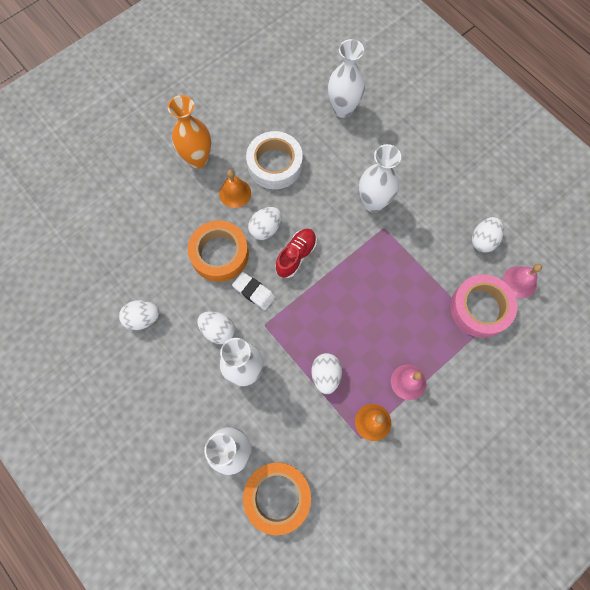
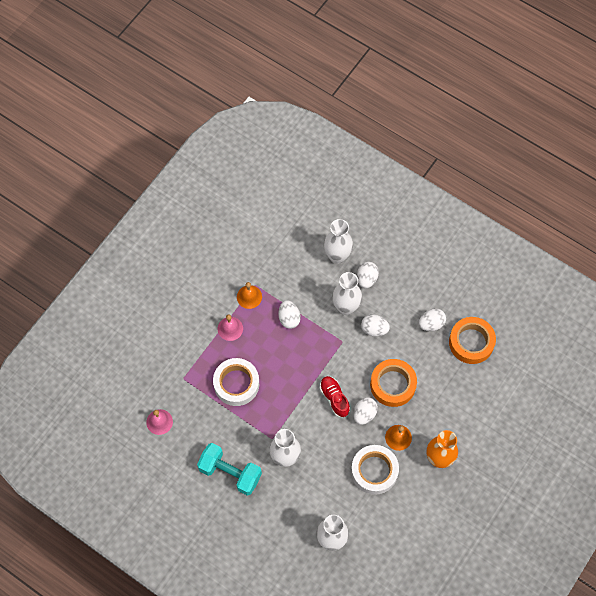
camera: 165 degrees right, 5 degrees down
white eraser [232,272,276,310] -> none
orange tape [243,463,311,535] -> orange tape moved to [449,317,496,364]
red shoe [275,229,317,278] -> red shoe turned 135 degrees clockwise [320,376,350,417]
pink tape [450,274,517,338] -> none
white egg [472,217,504,253] -> white egg moved to [357,262,379,288]
none -> turquoise dumbbell [197,443,262,496]
none -> white tape [213,358,259,406]

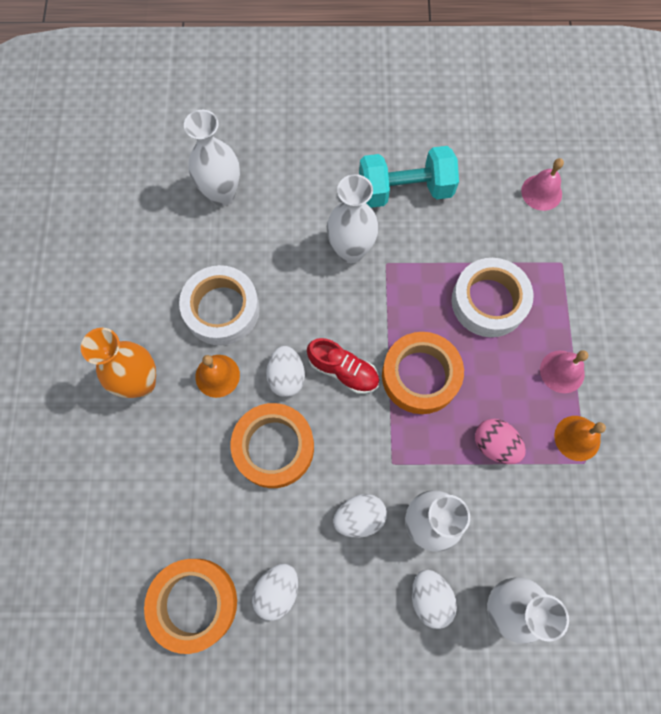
camera: 145 degrees right, 5 degrees up
white egg [278,300,301,329] -> pink egg [475,419,526,464]
none -> orange tape [382,332,464,414]

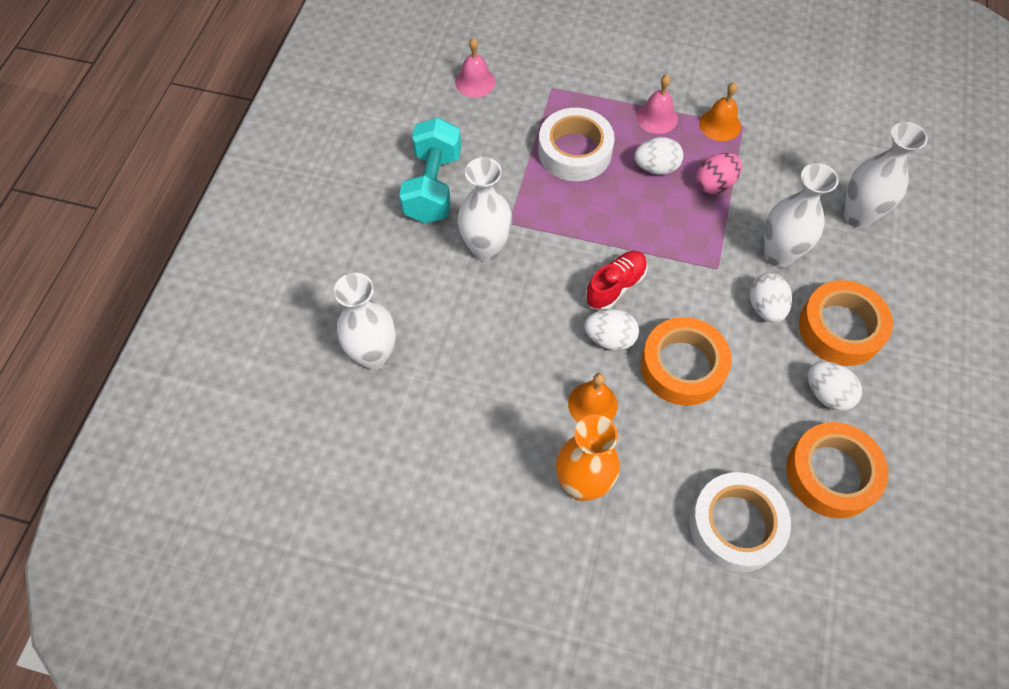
camera: 75 degrees left, 10 degrees down
white tape [179,265,260,345] -> white tape moved to [690,472,791,572]
orange tape [382,332,464,414] -> orange tape moved to [799,280,893,366]
white egg [412,569,457,629] -> white egg moved to [634,137,683,175]

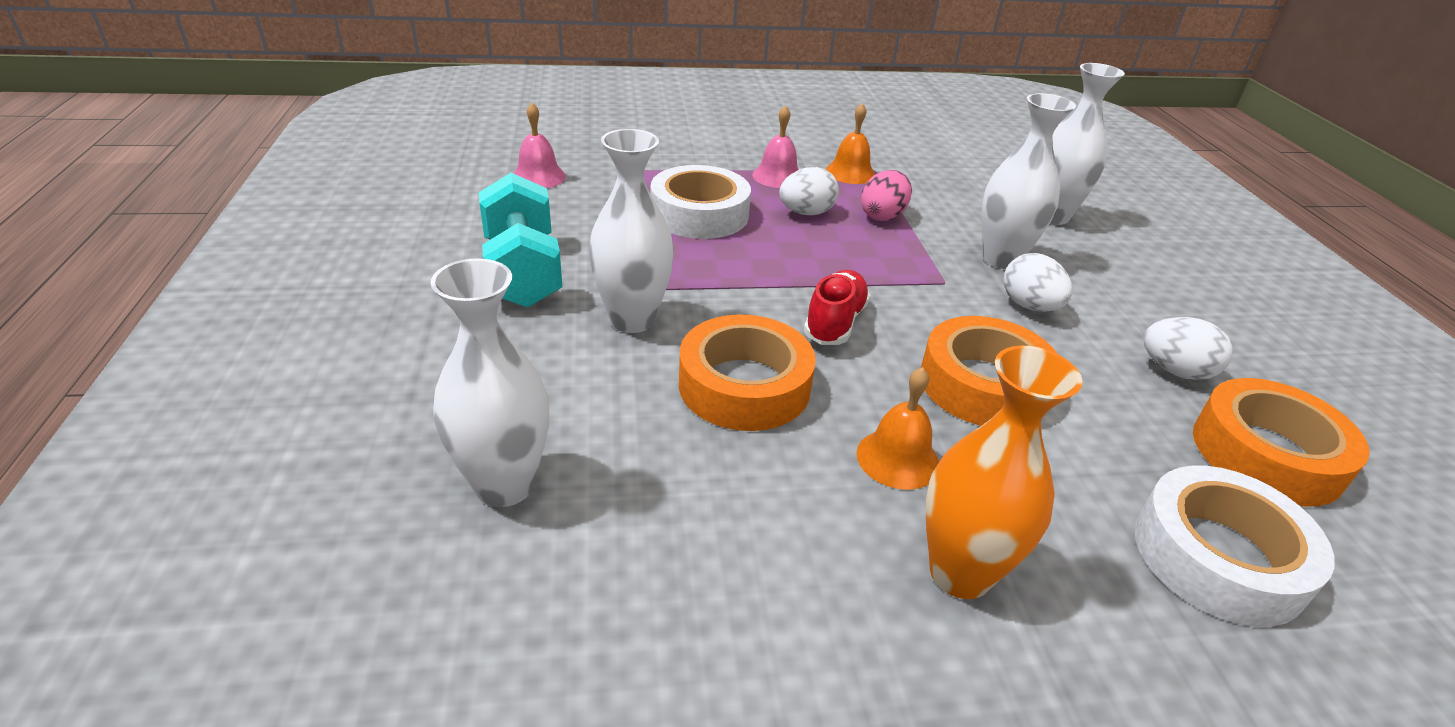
camera: 25 degrees left, 25 degrees down
white egg [584,309,639,350] -> none
orange tape [799,280,893,366] -> orange tape moved to [679,314,816,431]

